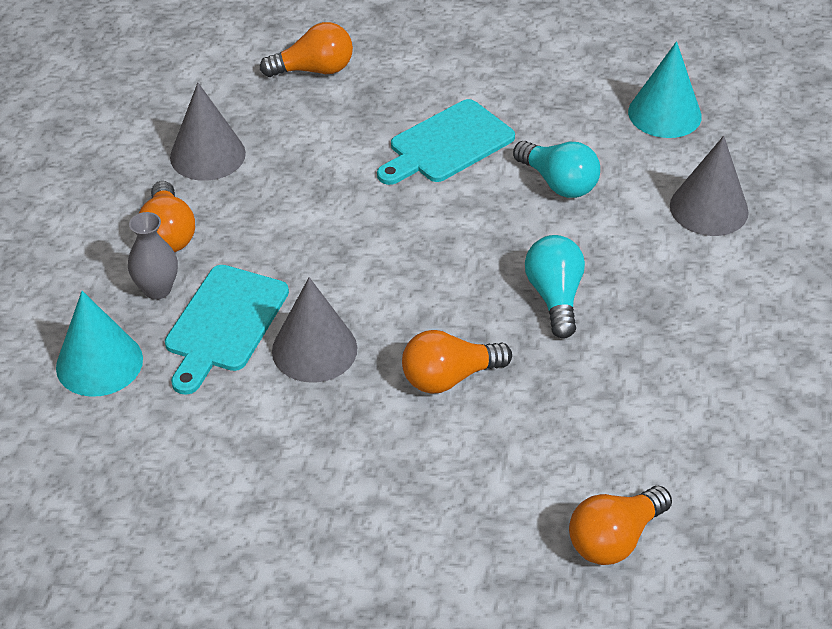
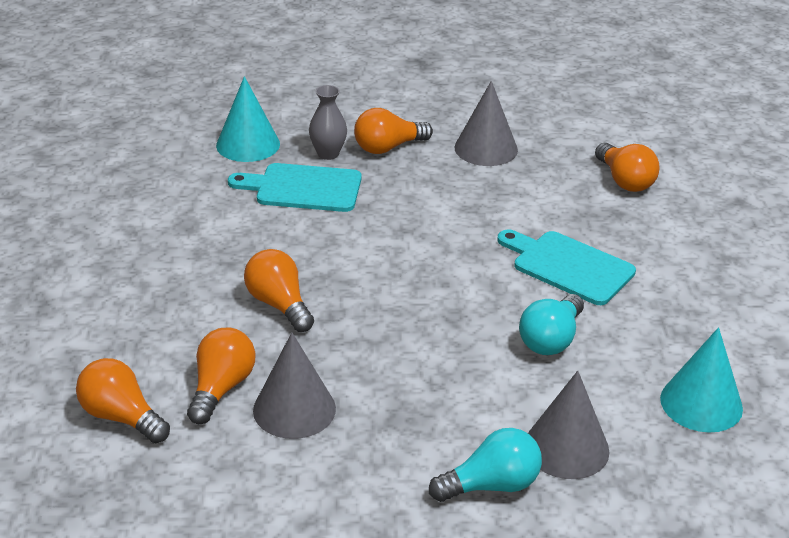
camera: 75 degrees right, 10 degrees down
grey cone [272,277,357,383] -> grey cone moved to [253,332,336,439]
turquoise light bulb [525,235,585,339] -> turquoise light bulb moved to [429,428,542,502]
none -> orange light bulb [187,328,255,424]

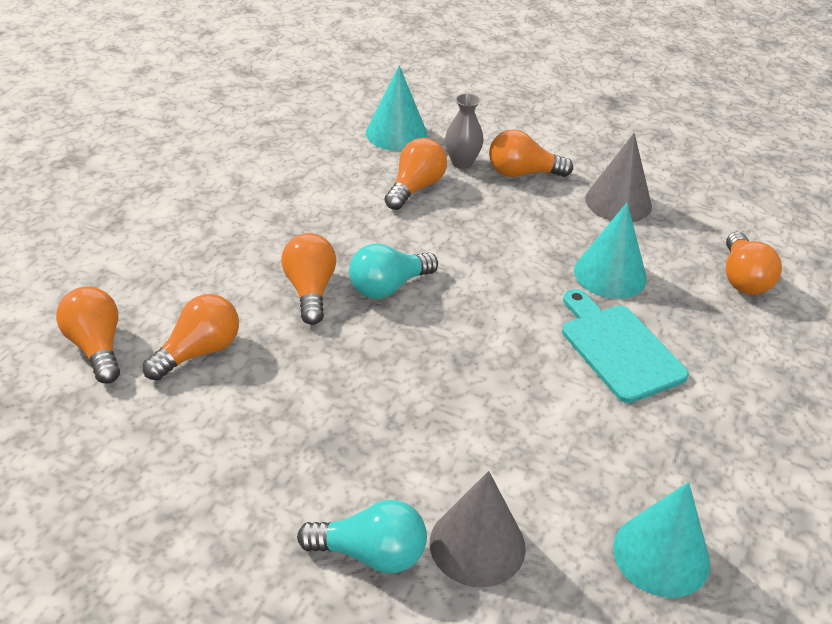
camera: 25 degrees right, 5 degrees up
turquoise cutting board [228,163,362,212] -> orange light bulb [385,138,447,210]
grey cone [253,332,336,439] -> none
turquoise light bulb [519,294,584,355] -> turquoise light bulb moved to [349,244,438,299]
none -> turquoise cone [574,203,647,299]

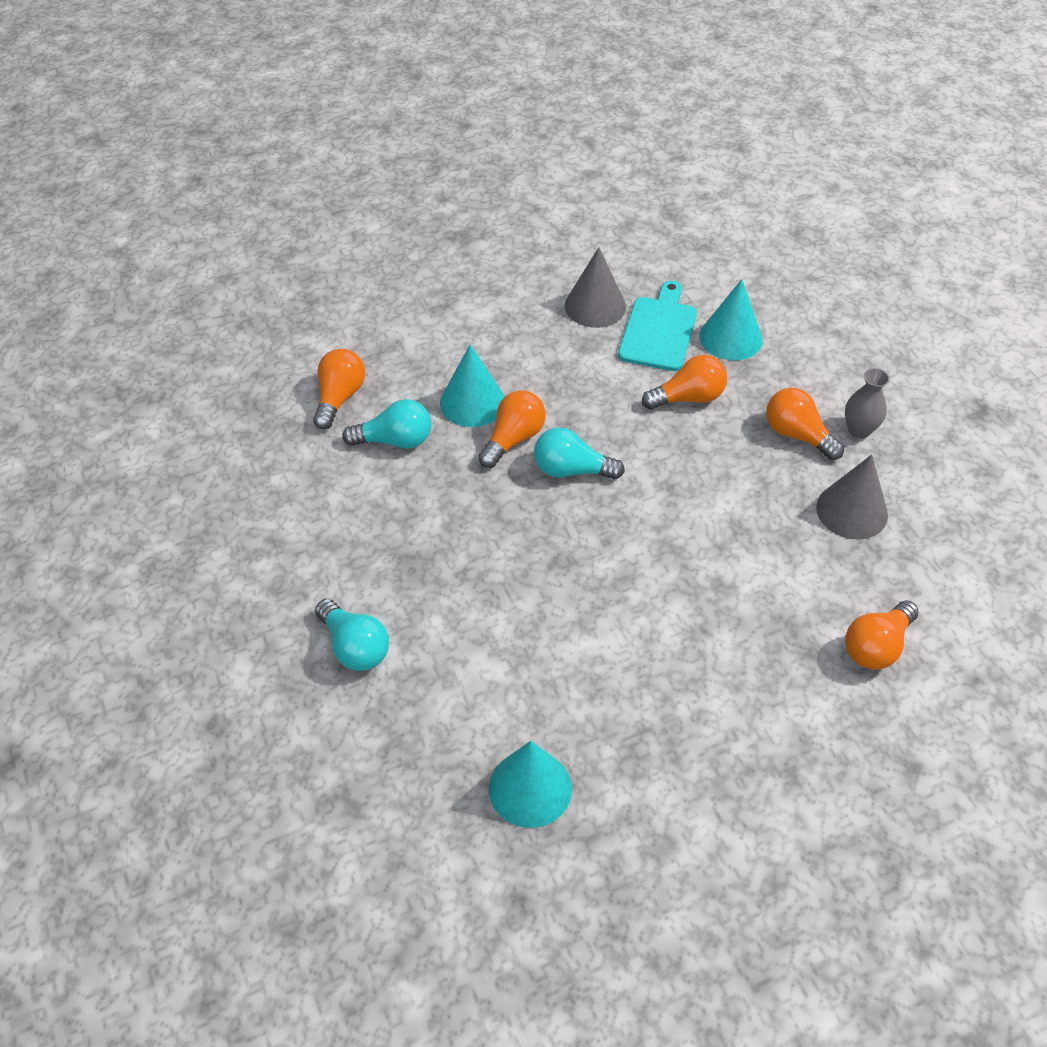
camera: 45 degrees right, 10 degrees up
orange light bulb [143,294,239,381] -> turquoise light bulb [342,399,431,449]
grey cone [430,471,526,587] -> grey cone moved to [565,247,626,328]
grey vase [445,93,484,169] -> grey vase moved to [845,368,890,439]
turquoise cutting board [562,289,689,403] -> turquoise cutting board moved to [618,281,697,371]
turquoise cone [574,203,647,299] -> turquoise cone moved to [440,345,505,427]

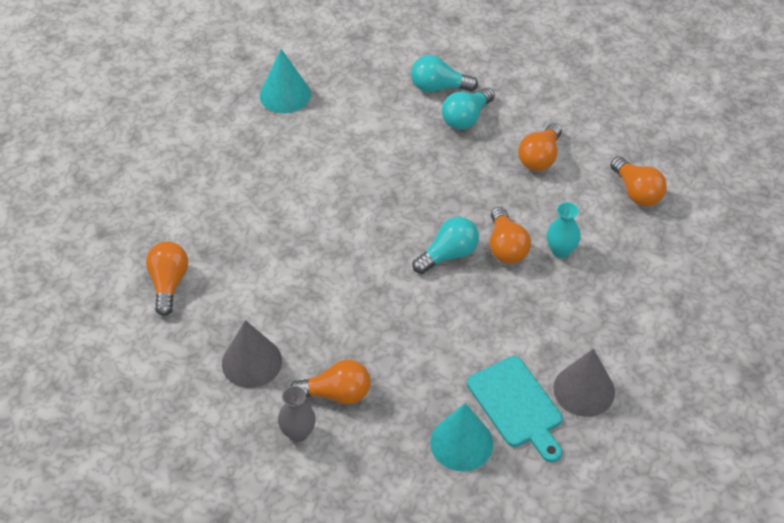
camera: 135 degrees right, 0 degrees up
turquoise light bulb [342,399,431,449] -> turquoise light bulb moved to [442,88,495,130]
turquoise cone [440,345,505,427] -> turquoise vase [547,202,581,258]
orange light bulb [642,355,727,410] -> orange light bulb moved to [518,123,562,171]

